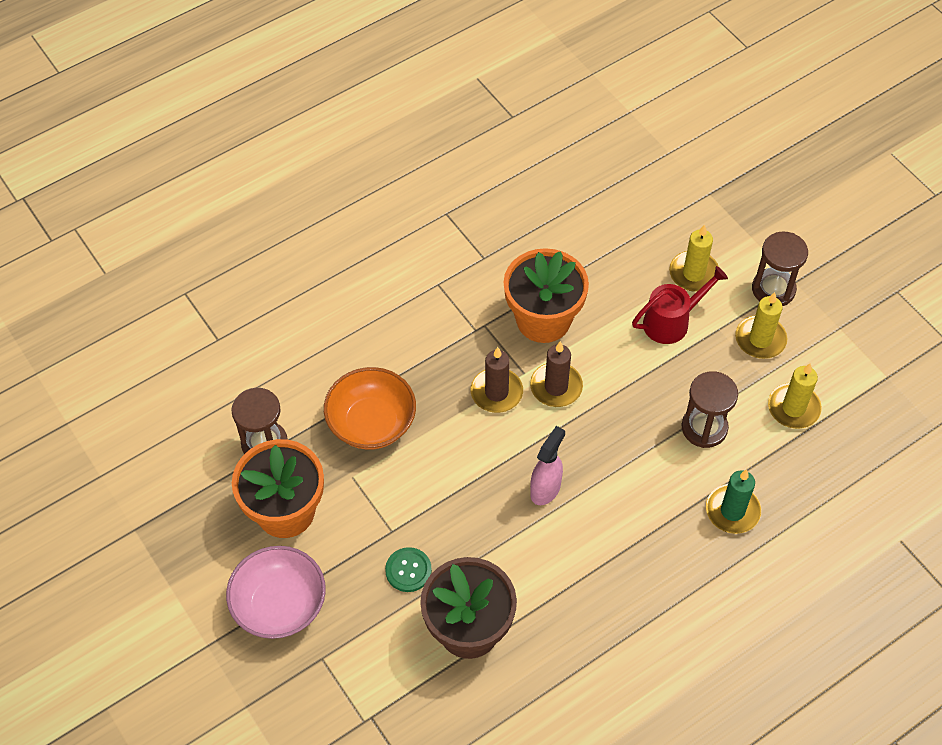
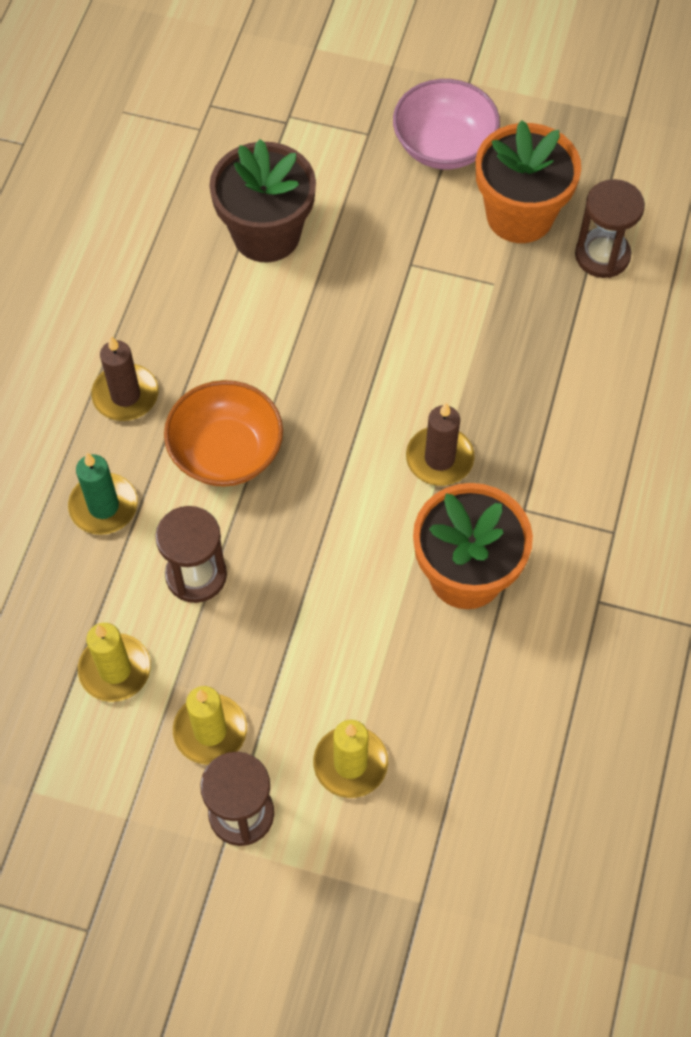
camera: 140 degrees right, 5 degrees up
orange bowl [324,367,416,450] -> orange bowl moved to [164,380,283,487]
green button [385,547,432,592] -> none
brown candle [530,341,583,407] -> brown candle moved to [91,336,158,421]
pink spray bottle [530,426,565,505] -> none
red watering can [632,266,728,344] -> none

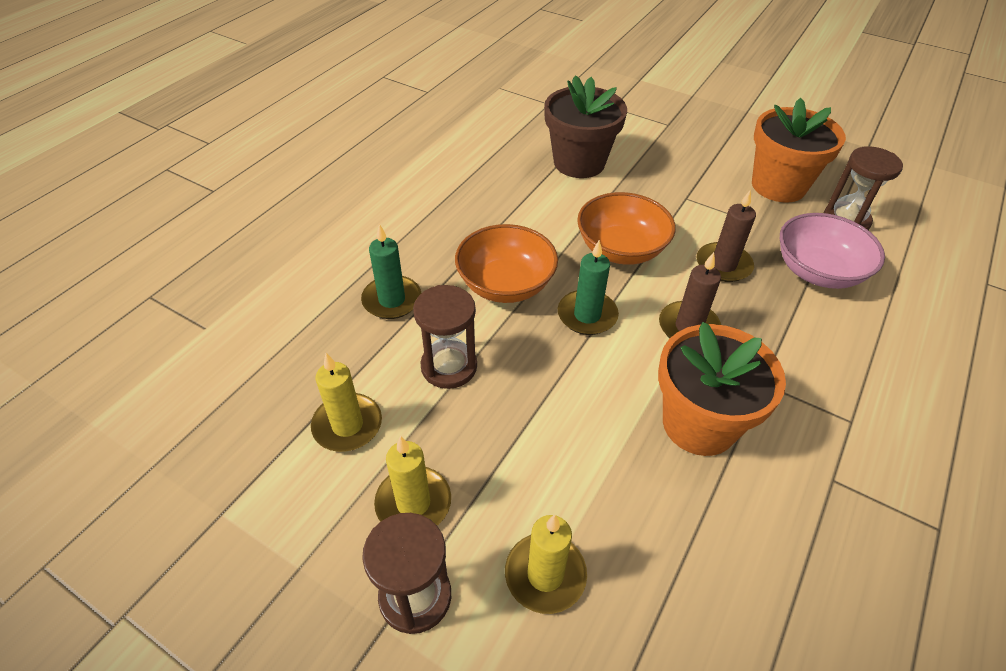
camera: 15 degrees right, 15 degrees down
brown candle [91,336,158,421] -> brown candle moved to [697,189,756,282]
pink bowl [393,79,500,169] -> pink bowl moved to [780,213,885,289]
none -> green candle [558,240,619,335]
none -> orange bowl [577,192,676,265]

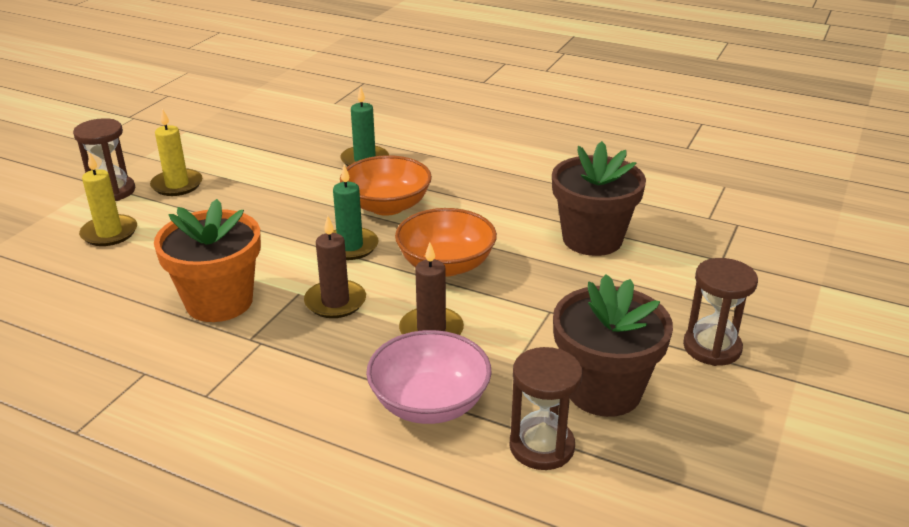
camera: 85 degrees right, 15 degrees down
yellow candle [311,353,382,452] -> none
brown hourglass [413,285,477,389] -> brown hourglass moved to [683,258,758,366]
orange flower pot [752,98,846,203] -> brown flower pot [553,274,673,417]

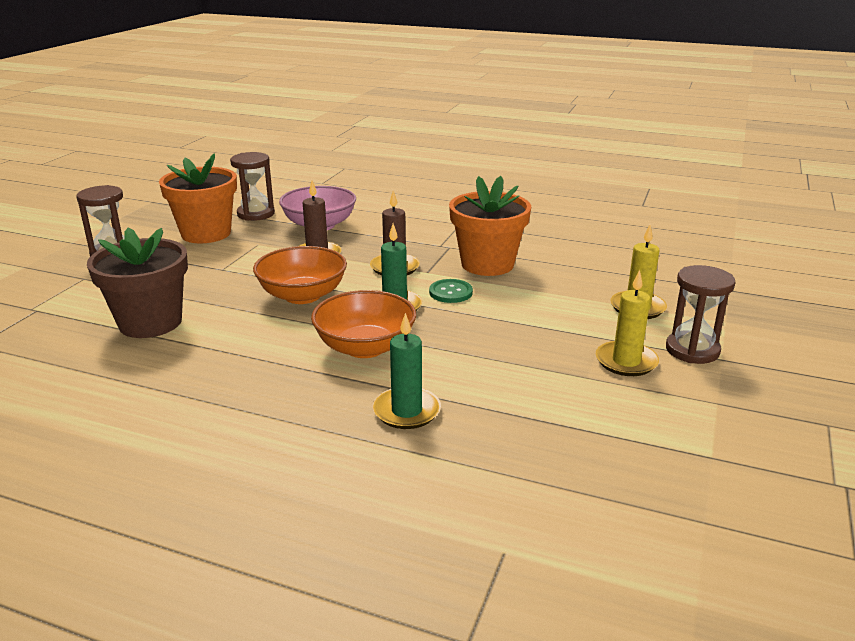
camera: 175 degrees right, 5 degrees down
brown flower pot [553,274,673,417] -> orange flower pot [159,154,237,244]
none -> green button [429,279,473,303]

